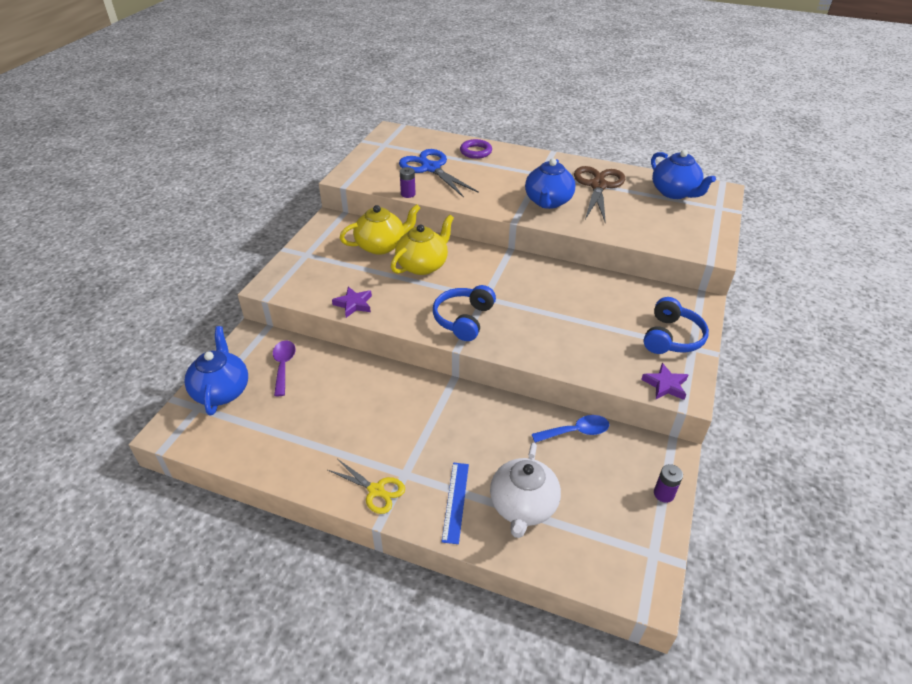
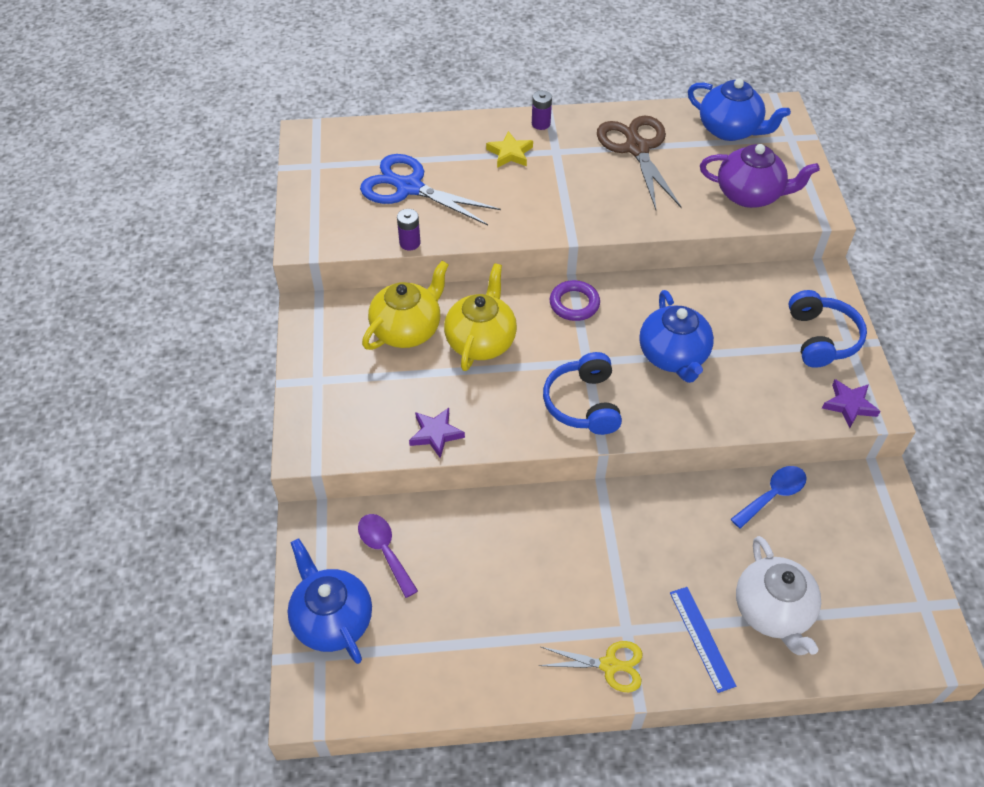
camera: 25 degrees left, 10 degrees up
purple ring [460,139,492,159] -> purple ring moved to [550,280,600,321]
blue teapot [525,159,575,209] -> blue teapot moved to [639,290,714,383]
purple battery [654,464,683,503] -> purple battery moved to [532,90,552,130]
none -> yellow star [486,131,533,168]
none -> purple teapot [700,144,820,208]

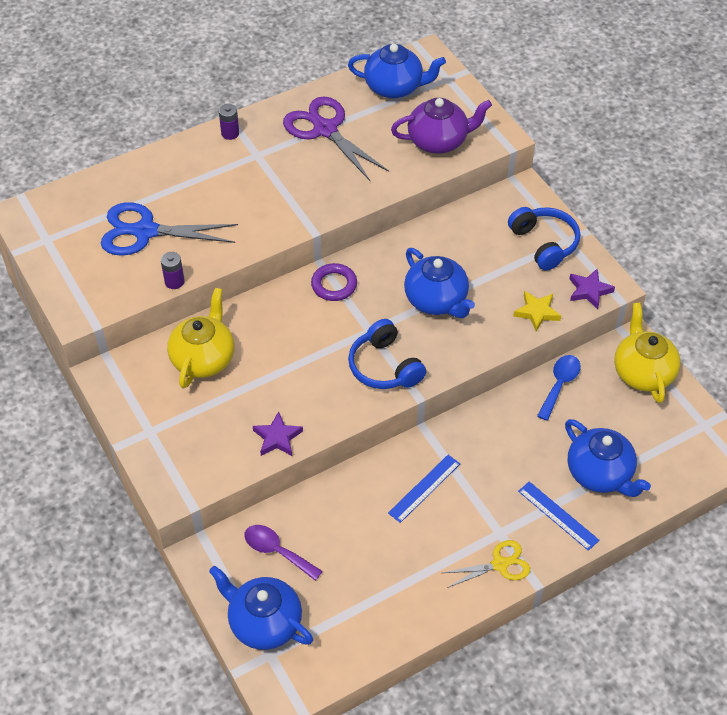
camera: 25 degrees left, 0 degrees up
yellow teapot [444,263,517,371] -> yellow teapot moved to [614,303,681,403]
yellow star [486,131,533,168] -> yellow star moved to [513,291,561,332]
brown scissors [597,115,682,210] -> purple scissors [283,96,389,181]
white teapot [736,536,821,655] -> blue teapot [565,419,651,497]
none -> blue ruler [388,455,460,523]

